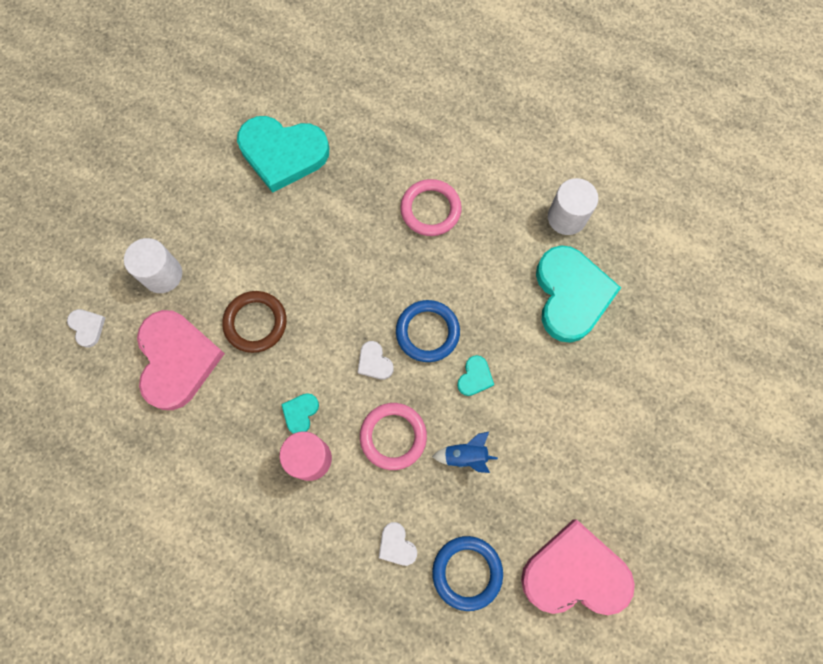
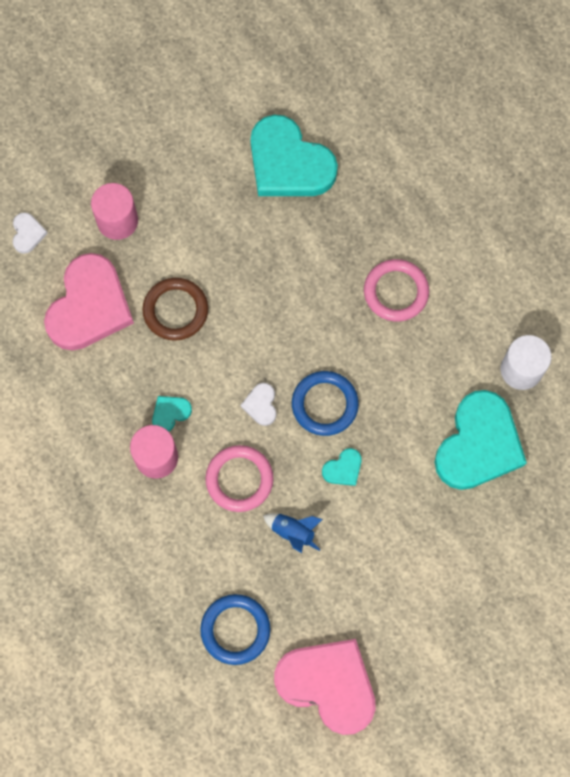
camera: 30 degrees right, 0 degrees up
white cylinder [124,238,182,293] -> pink cylinder [91,183,138,240]
white heart [379,522,417,566] -> none

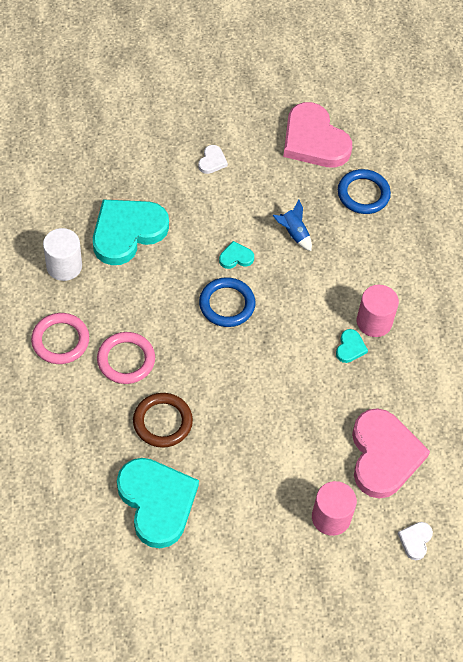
camera: 160 degrees left, 15 degrees down
pink heart [44,253,134,351] -> pink heart turned 135 degrees clockwise [352,408,430,499]
brown ring [142,278,208,341] -> brown ring moved to [133,393,193,448]
turquoise heart [152,396,192,431] -> turquoise heart turned 60 degrees counterclockwise [336,329,368,363]
pink ring [205,445,274,512] -> pink ring moved to [31,313,89,364]
white heart [241,383,276,426] -> white heart moved to [198,145,228,174]

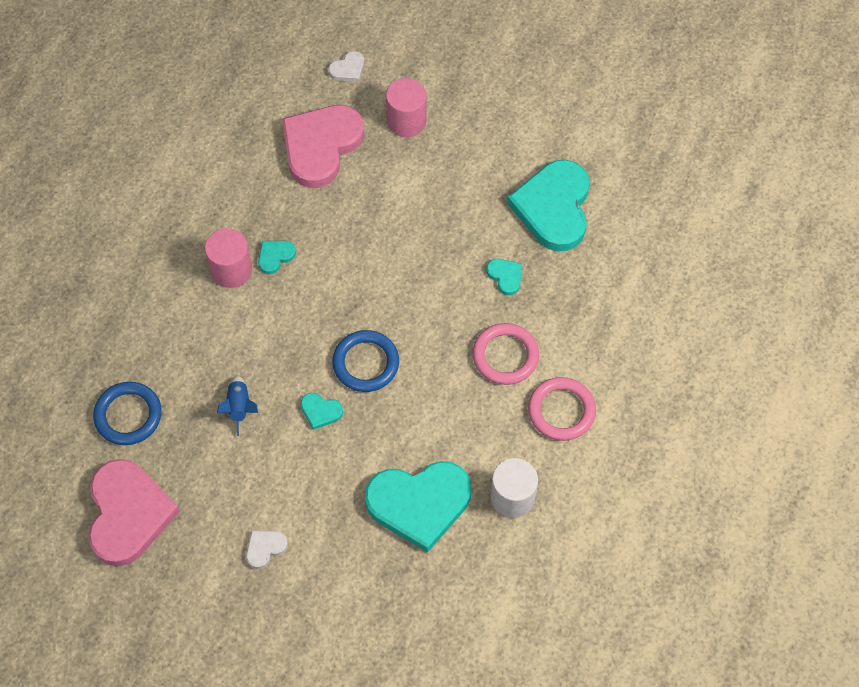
camera: 145 degrees left, 5 degrees up
brown ring [133,393,193,448] -> turquoise heart [487,259,522,295]

